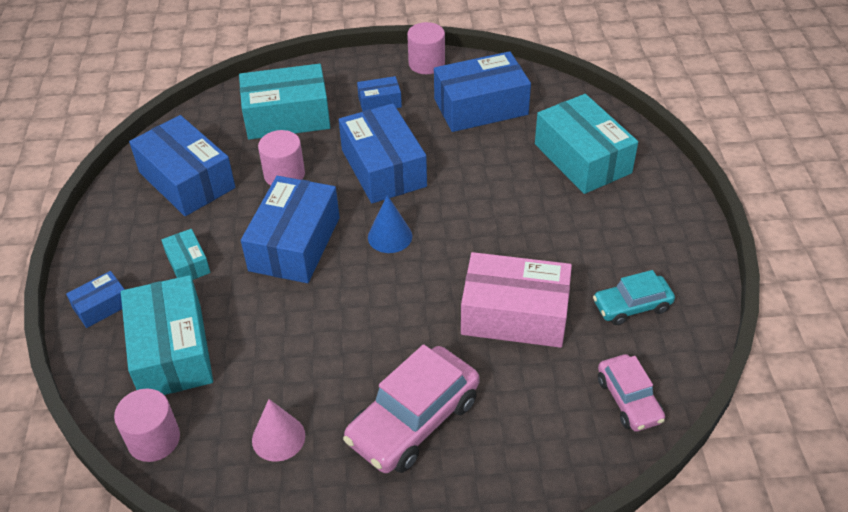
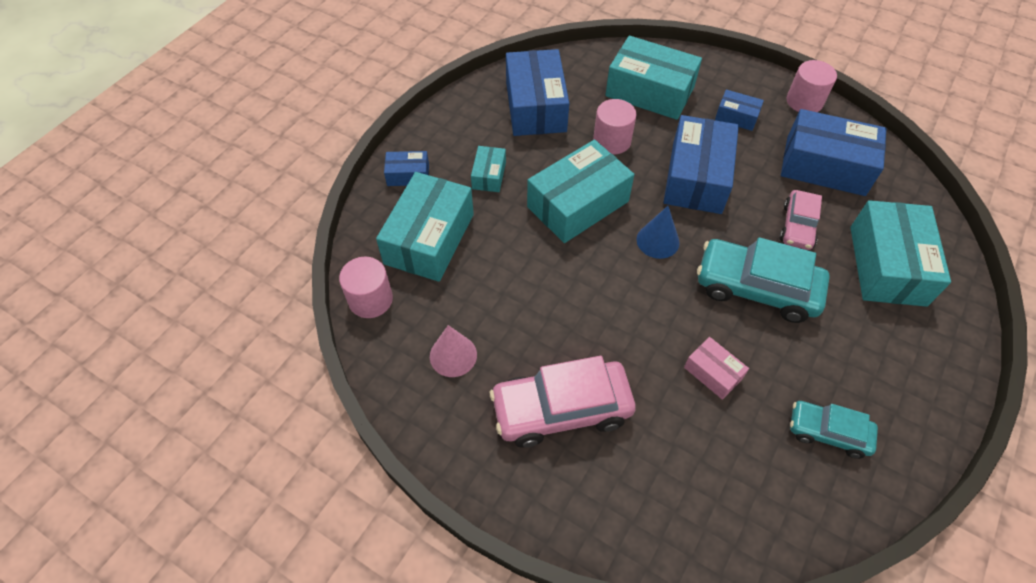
camera: 35 degrees right, 10 degrees up
blue box [241,176,340,283] -> turquoise box [527,140,634,243]
pink box [461,252,572,348] -> pink box [684,337,749,400], size x0.49
pink car [598,354,665,432] -> pink car moved to [779,190,822,250]
none -> turquoise car [697,237,830,323]

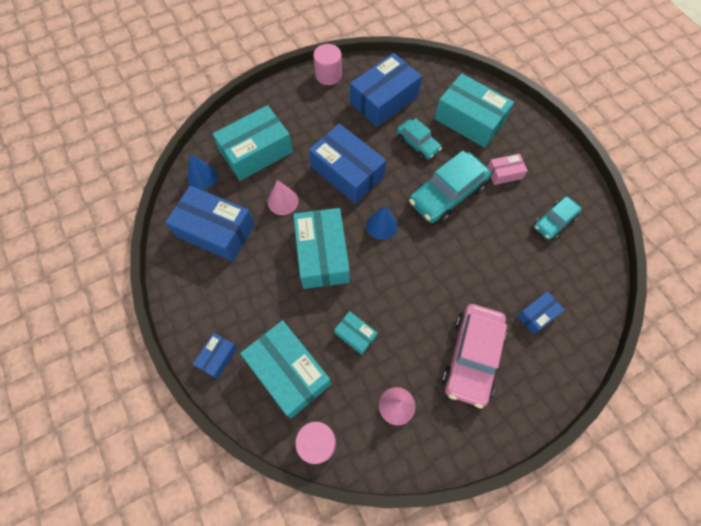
camera: 60 degrees left, 10 degrees up
turquoise box [471,146,506,192] -> turquoise box moved to [334,311,377,355]
pink cylinder [593,99,637,155] -> pink cone [268,180,298,215]
pink box [684,337,749,400] -> pink box moved to [487,154,528,185]
blue box [715,89,764,131] -> blue box moved to [517,291,565,334]
pink car [779,190,822,250] -> turquoise car [396,118,442,160]
none -> blue cone [187,154,218,190]

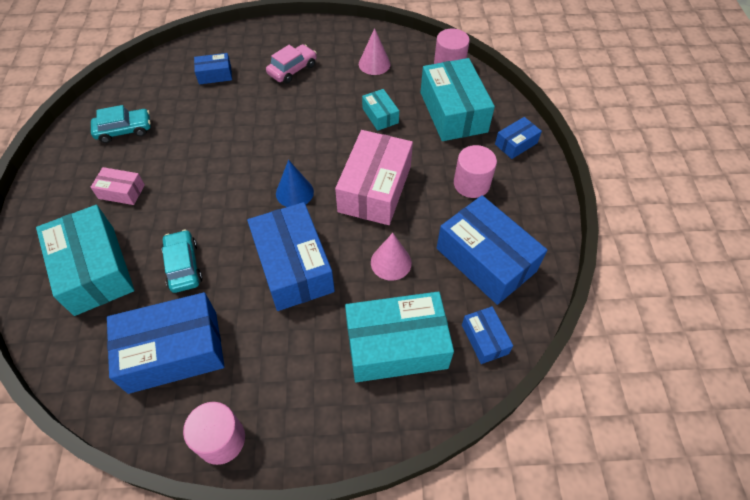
camera: 155 degrees left, 10 degrees down
blue cone [187,154,218,190] -> blue box [462,306,513,364]
turquoise box [293,208,350,289] -> pink box [335,130,413,225]
turquoise car [409,150,491,224] -> none
pink car [442,304,507,409] -> pink car [266,44,317,84], size x0.59
none -> pink cylinder [454,145,497,198]

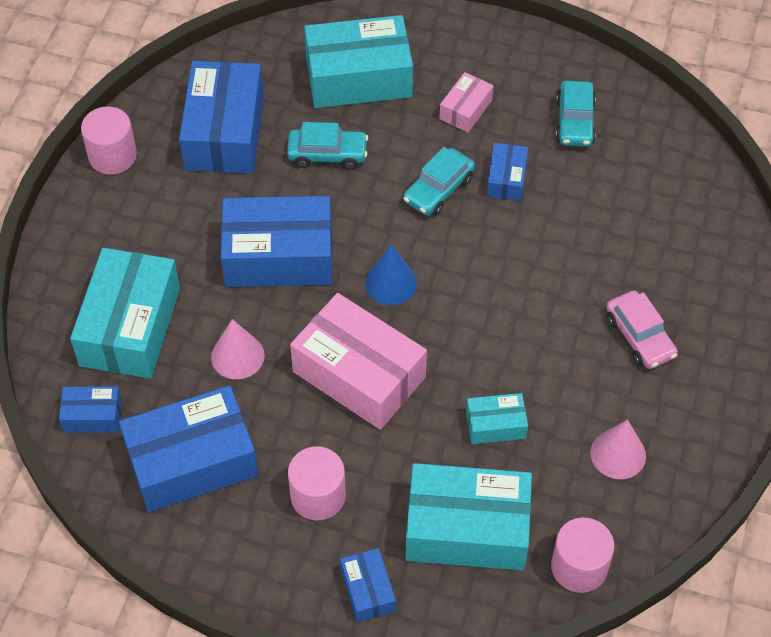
camera: 110 degrees right, 0 degrees up
blue box [194,53,232,85] -> blue box moved to [487,143,528,201]
none -> turquoise car [403,147,475,216]

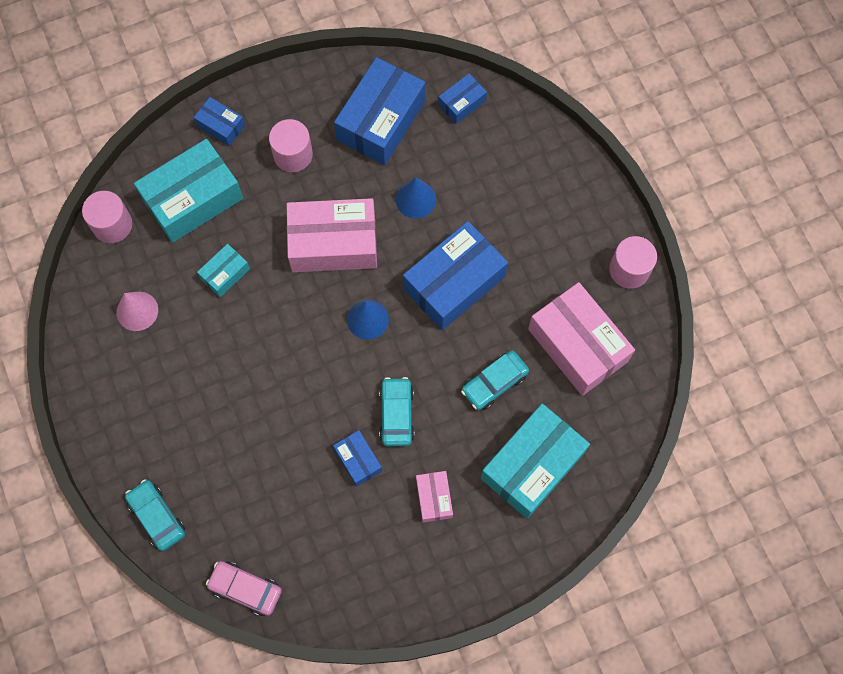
camera: 140 degrees right, 15 degrees up
turquoise box [70,248,180,379] -> none
blue box [179,61,264,174] -> pink box [528,282,635,396]
pink cone [211,319,265,379] -> blue cone [396,177,436,219]
turquoise car [556,80,596,147] -> turquoise car moved to [125,479,185,551]
pink car [606,291,678,369] -> pink car moved to [206,561,282,616]

